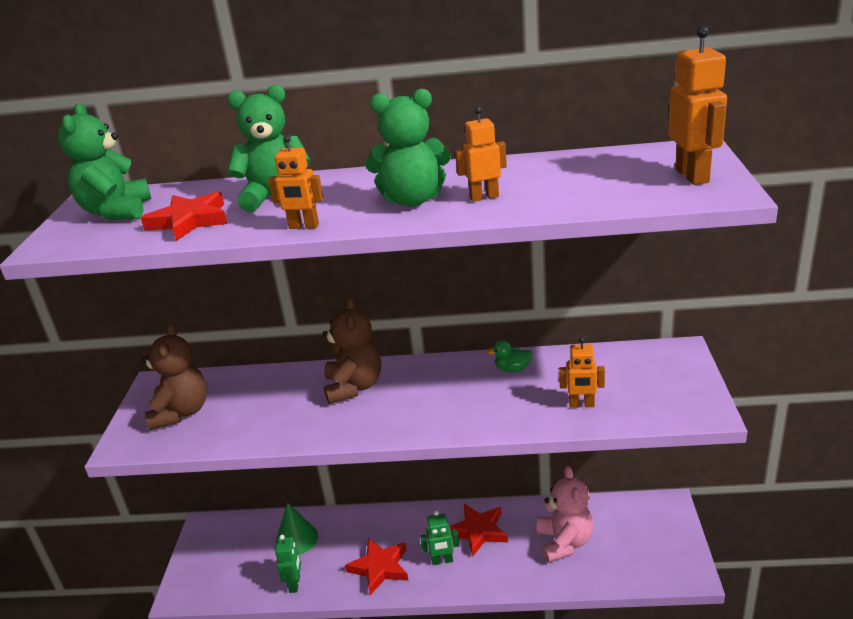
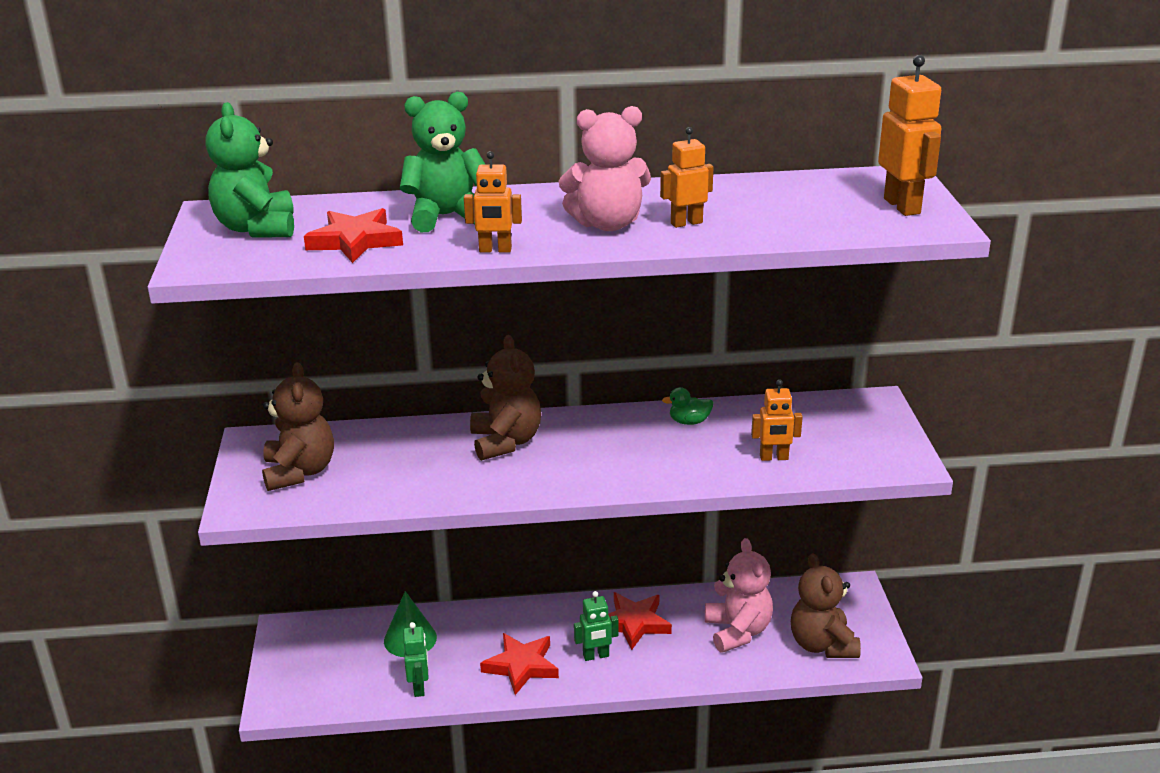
camera: 10 degrees left, 0 degrees up
green teddy bear [366,89,451,207] -> pink teddy bear [559,106,651,231]
none -> brown teddy bear [791,553,861,658]

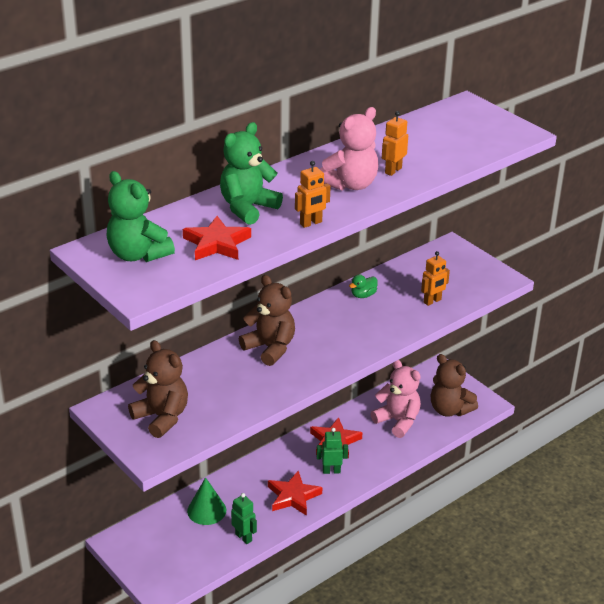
camera: 35 degrees left, 5 degrees up
green robot [574,591,619,661] -> green robot turned 135 degrees counterclockwise [317,428,348,474]
orange robot [878,55,942,216] -> none

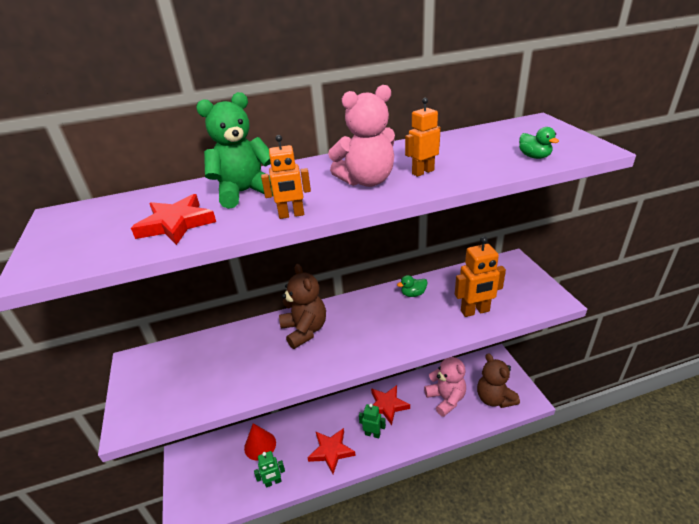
camera: 25 degrees right, 0 degrees up
green teddy bear [107,171,175,262] -> none
brown teddy bear [128,340,188,438] -> none
green cone [187,477,226,525] -> red cone [244,423,276,461]
green robot [231,493,257,544] -> green robot turned 90 degrees clockwise [254,451,285,488]
orange robot [421,251,450,306] -> orange robot [455,236,506,317], size x1.56
none -> green duck [519,127,559,159]

